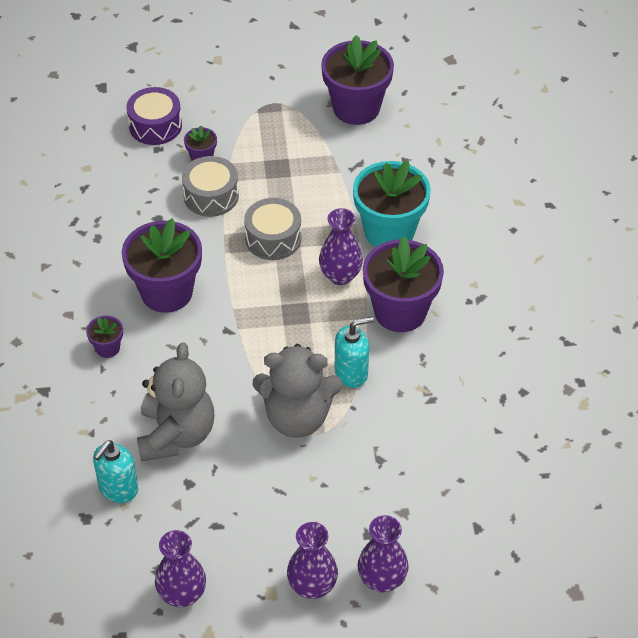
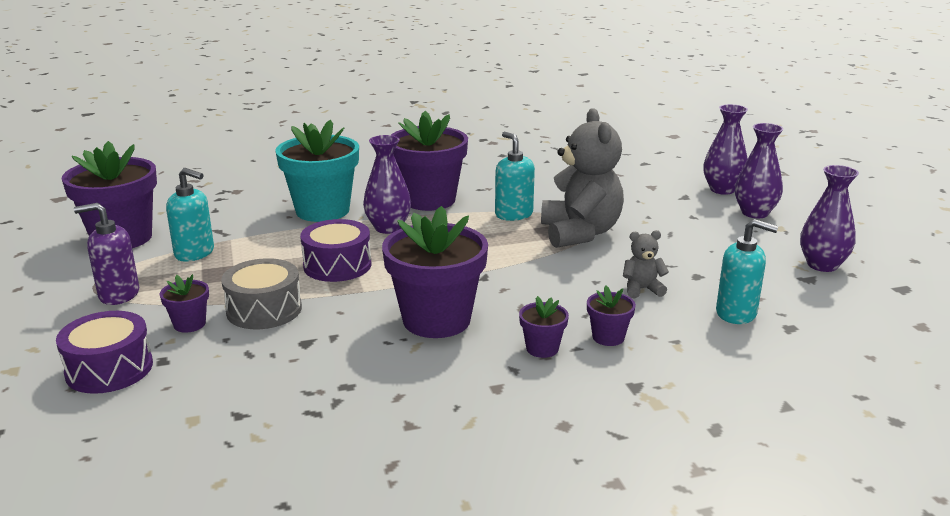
camera: 100 degrees left, 25 degrees down
grey teddy bear [137,342,214,462] -> grey teddy bear [623,230,669,298], size x0.45
grey drum [244,198,301,260] -> purple drum [300,219,371,282]
none -> purple soap dispenser [74,203,139,305]
none -> turquoise soap dispenser [166,168,214,262]
none -> purple flower pot [587,286,636,346]

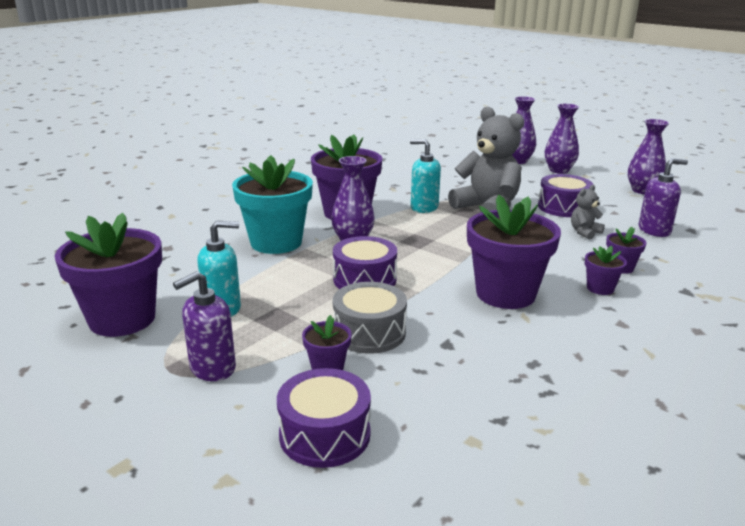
camera: 35 degrees left, 0 degrees up
turquoise soap dispenser [716,219,778,324] -> purple soap dispenser [639,158,688,237]
none -> purple drum [538,174,593,217]

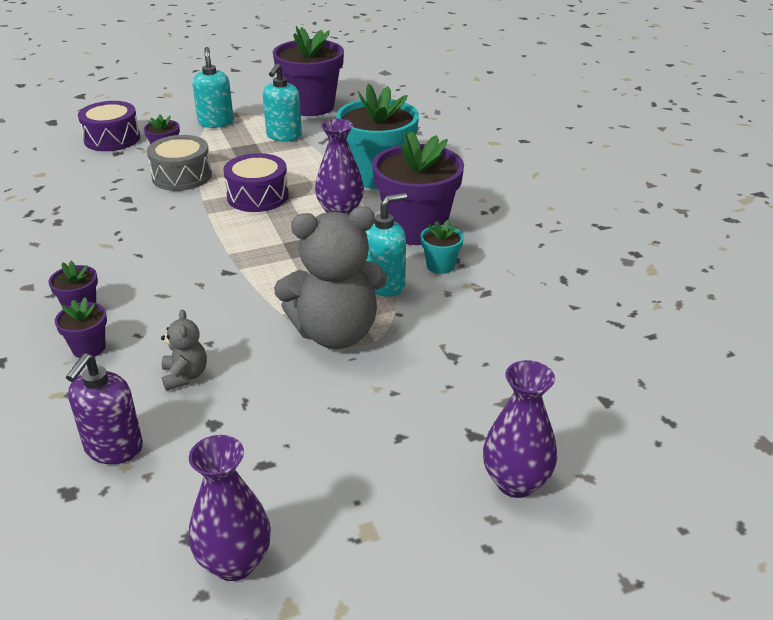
camera: 120 degrees right, 10 degrees up
purple soap dispenser [173,271,236,381] -> turquoise soap dispenser [192,47,234,128]
purple flower pot [467,195,561,309] -> none
purple drum [538,174,593,217] -> none
purple vase [545,104,579,174] -> none
none -> turquoise flower pot [420,220,464,274]

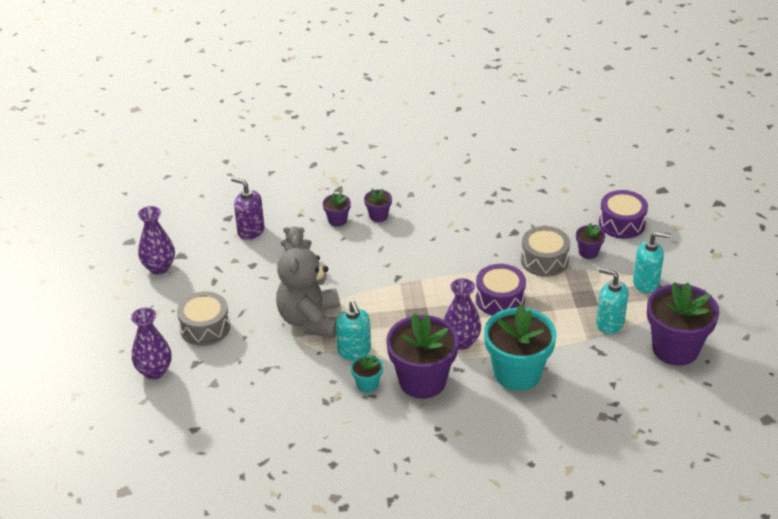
camera: 105 degrees right, 5 degrees up
none -> grey drum [177,291,230,346]

